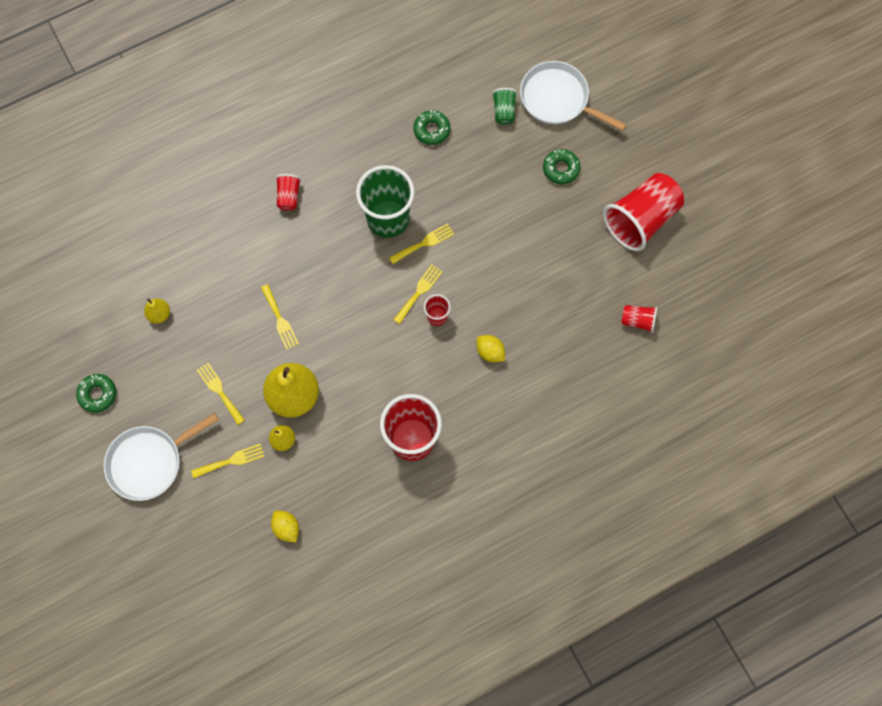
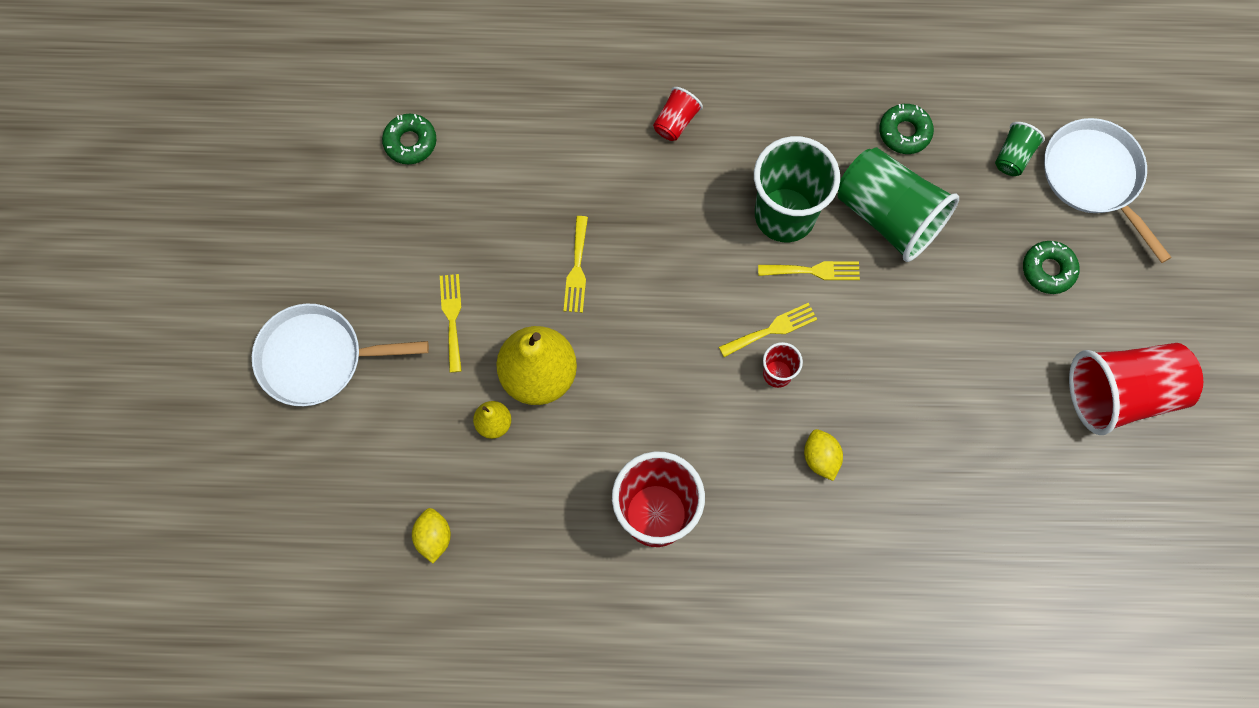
camera: 30 degrees right, 0 degrees up
green donut [76,374,116,413] -> green donut moved to [382,114,436,164]
yellow pear [144,298,170,324] -> none
yellow fork [191,444,265,478] -> none
red cup [621,305,657,333] -> none
none -> green cup [838,147,959,262]

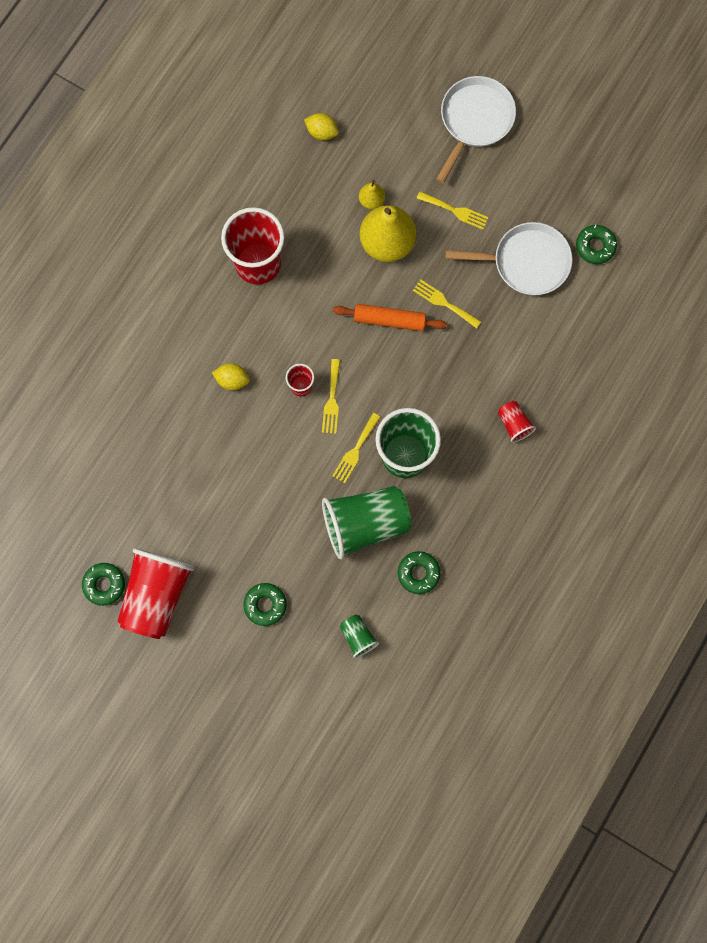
camera: 120 degrees right, 5 degrees up
white pan [1044,118,1172,263] -> white pan moved to [445,222,573,295]
none -> green donut [82,563,125,606]
none -> orange rolling pin [333,304,447,331]

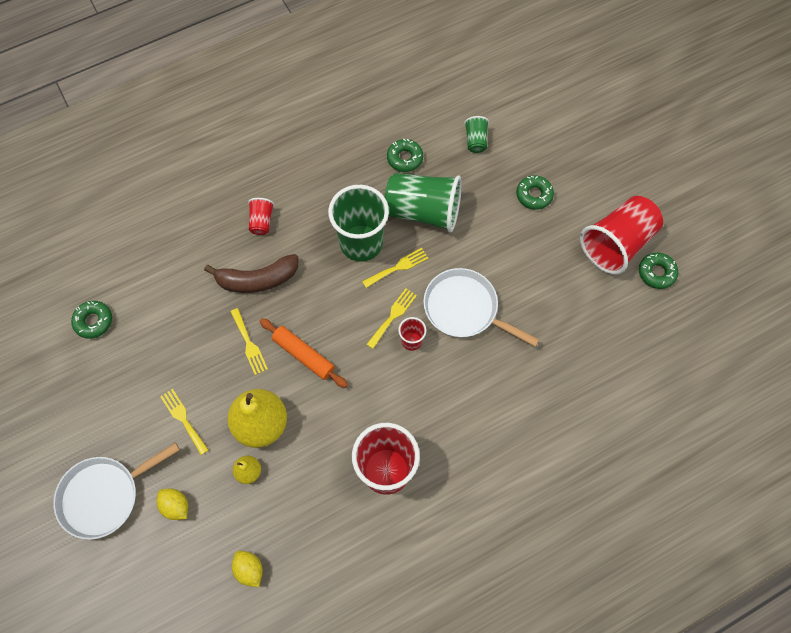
camera: 150 degrees left, 10 degrees down
yellow lemon [212,363,250,390] -> yellow lemon moved to [157,489,188,520]
white pan [445,222,573,295] -> white pan moved to [423,268,540,347]
none -> brown banana [204,254,298,293]

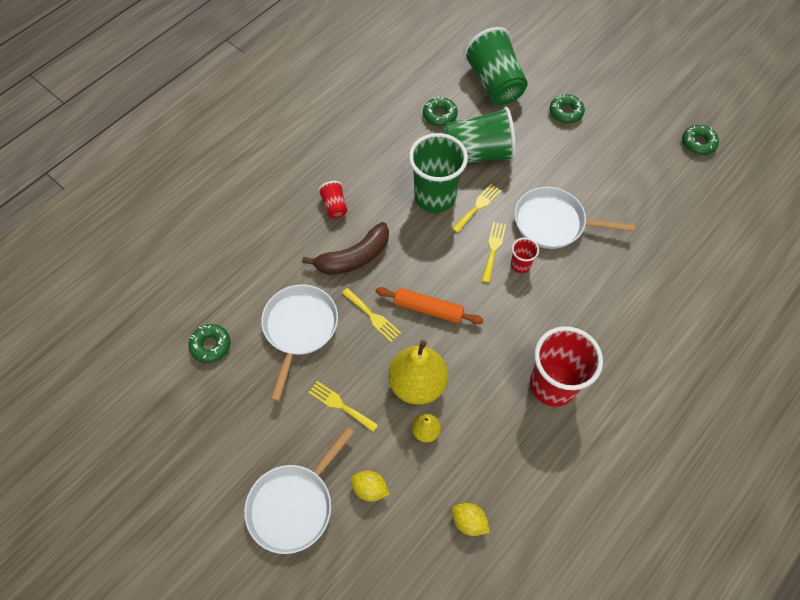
camera: 20 degrees left, 5 degrees down
green cup [464,116,489,153] -> green cup [463,27,528,105], size x2.17
red cup [580,196,663,275] -> none
none -> white pan [261,284,338,402]

